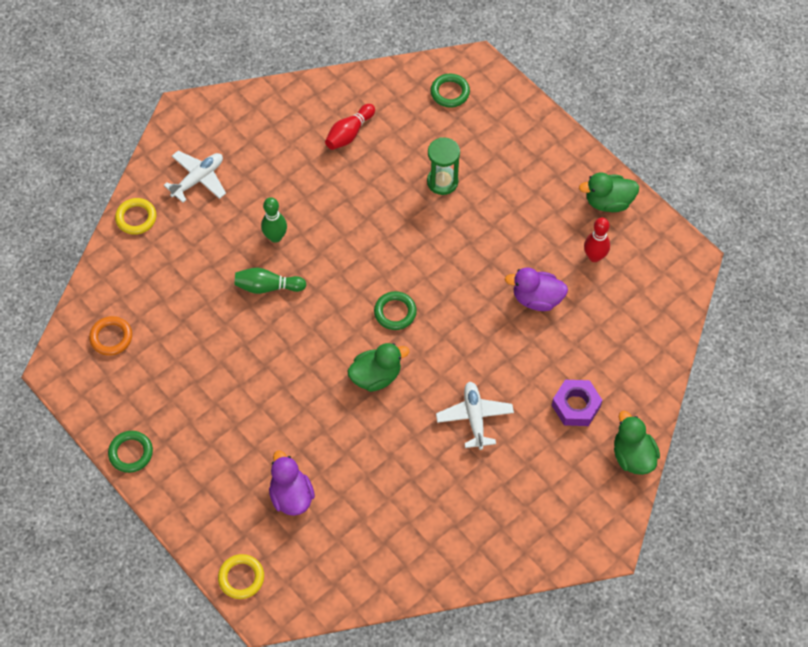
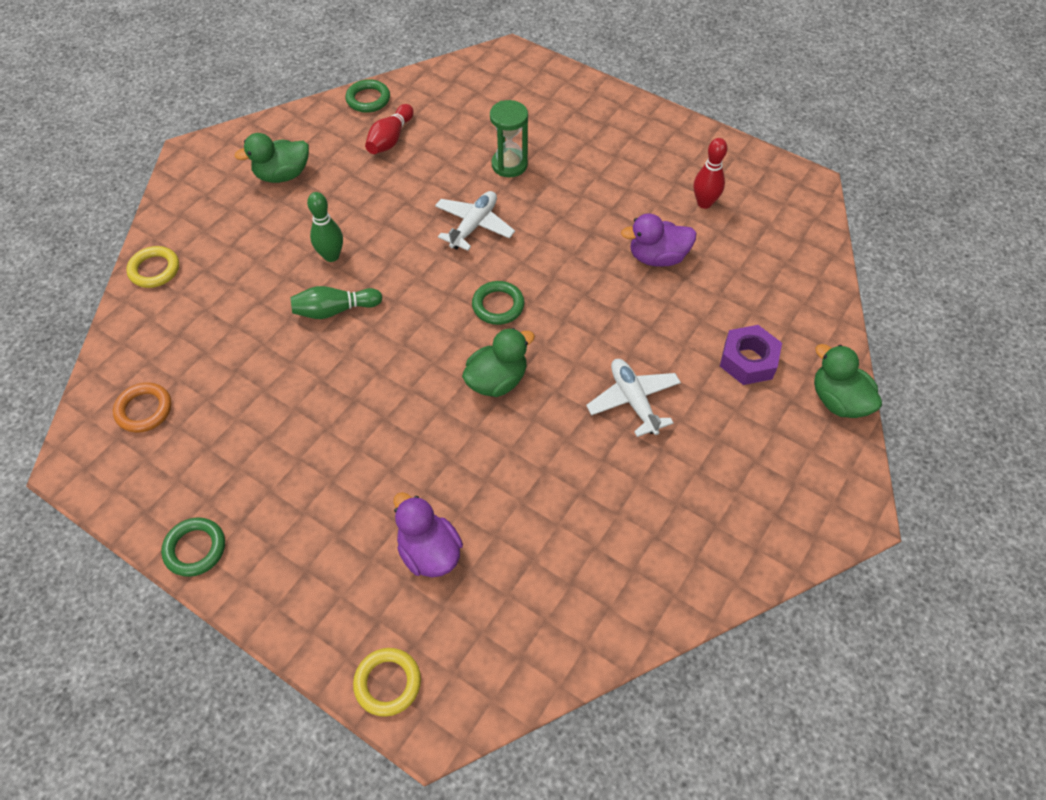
camera: 15 degrees left, 5 degrees down
white plane [164,151,226,203] -> white plane moved to [435,191,515,251]
green ring [430,74,470,108] -> green ring moved to [346,79,390,113]
green duck [579,172,639,212] -> green duck moved to [234,133,309,183]

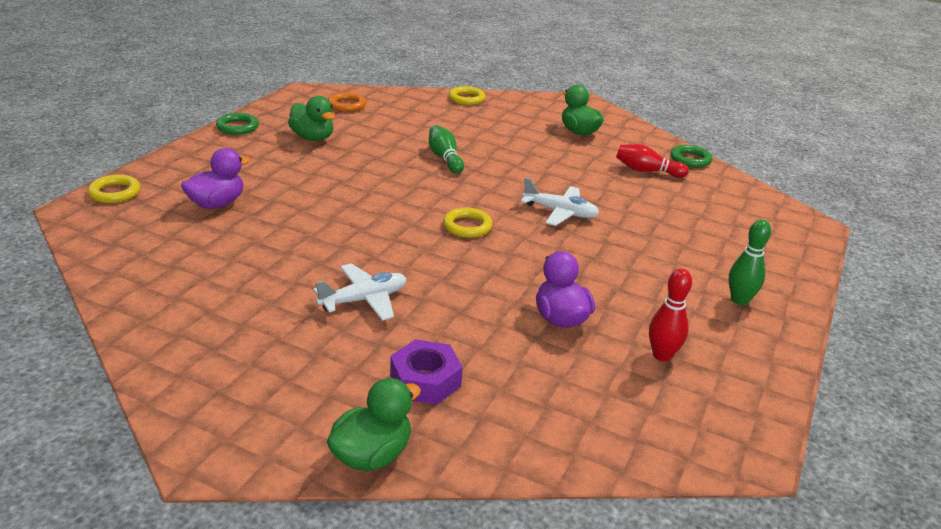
camera: 80 degrees right, 25 degrees down
green bowling pin [307,192,343,262] -> green bowling pin moved to [729,220,771,305]
green duck [462,328,535,397] -> green duck moved to [288,96,335,141]
green ring [472,281,525,325] -> yellow ring [443,207,493,238]
green hourglass [490,100,528,177] -> none

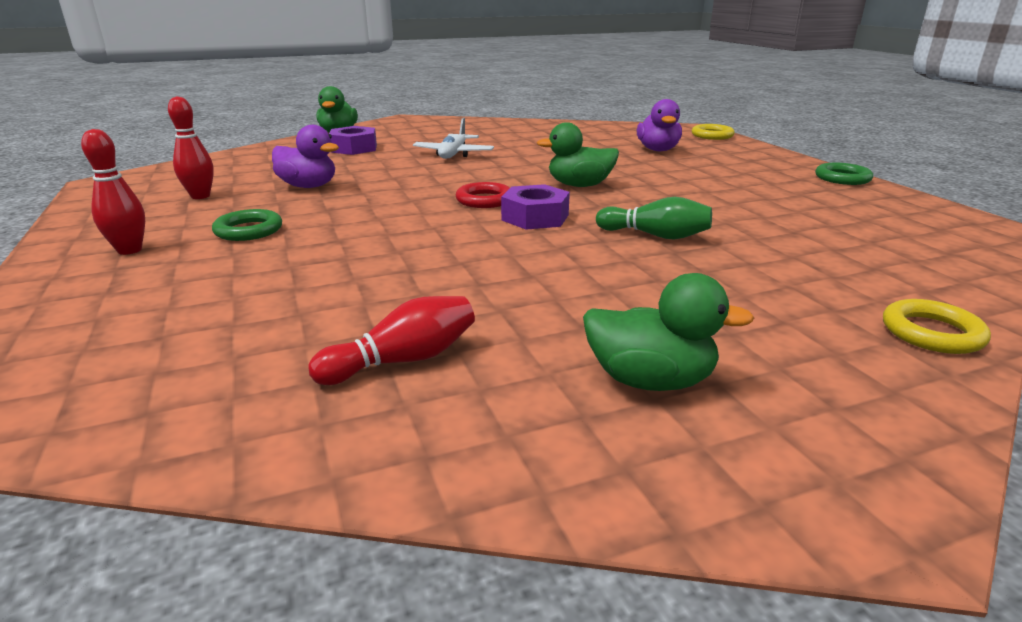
camera: 135 degrees right, 5 degrees down
green duck [288,96,335,141] -> green duck moved to [537,122,619,187]
orange ring [328,92,367,112] -> none
yellow ring [443,207,493,238] -> red ring [456,182,510,208]
white plane [521,177,599,226] -> none
green ring [671,145,712,168] -> green ring moved to [212,209,282,241]
green bowling pin [729,220,771,305] -> red bowling pin [81,129,145,255]
none -> purple nut [501,184,570,230]

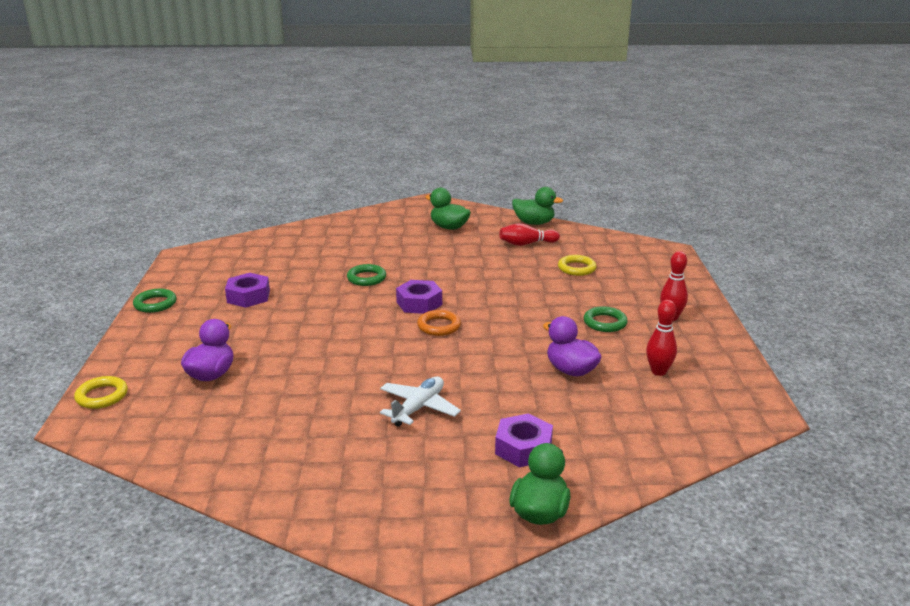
camera: 160 degrees left, 0 degrees up
red ring [456,182,510,208] -> orange ring [417,310,461,336]
green duck [537,122,619,187] -> green duck moved to [512,187,563,225]
green bowling pin [596,197,712,240] -> green ring [347,264,386,286]
yellow ring [883,299,991,354] -> yellow ring moved to [558,255,597,276]
none -> purple nut [225,273,270,308]

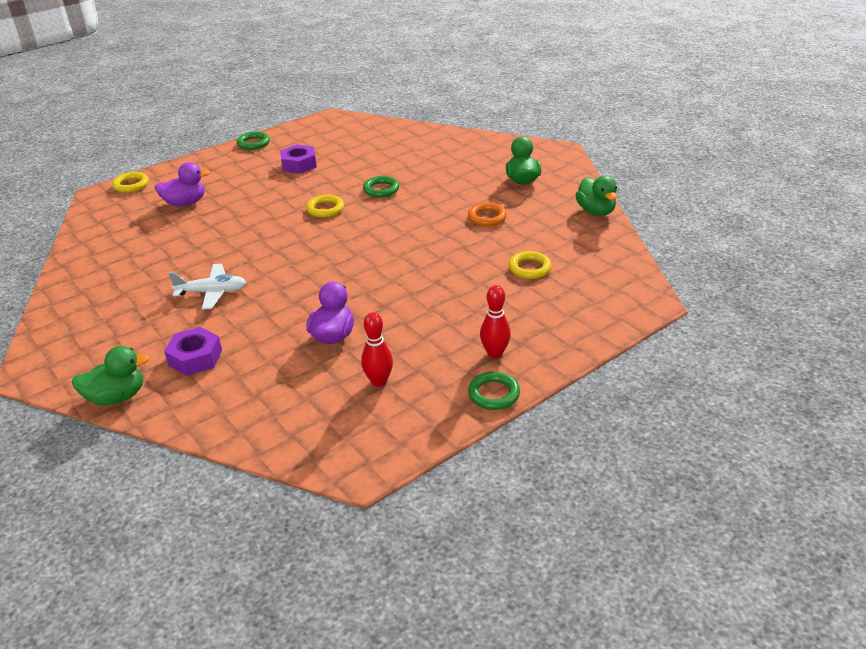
camera: 55 degrees right, 10 degrees up
purple nut [396,280,442,314] -> none
orange ring [417,310,461,336] -> orange ring moved to [468,202,507,226]
red bowling pin [500,223,560,246] -> none
green ring [584,306,628,332] -> green ring moved to [468,371,520,410]
none -> yellow ring [306,195,344,218]

